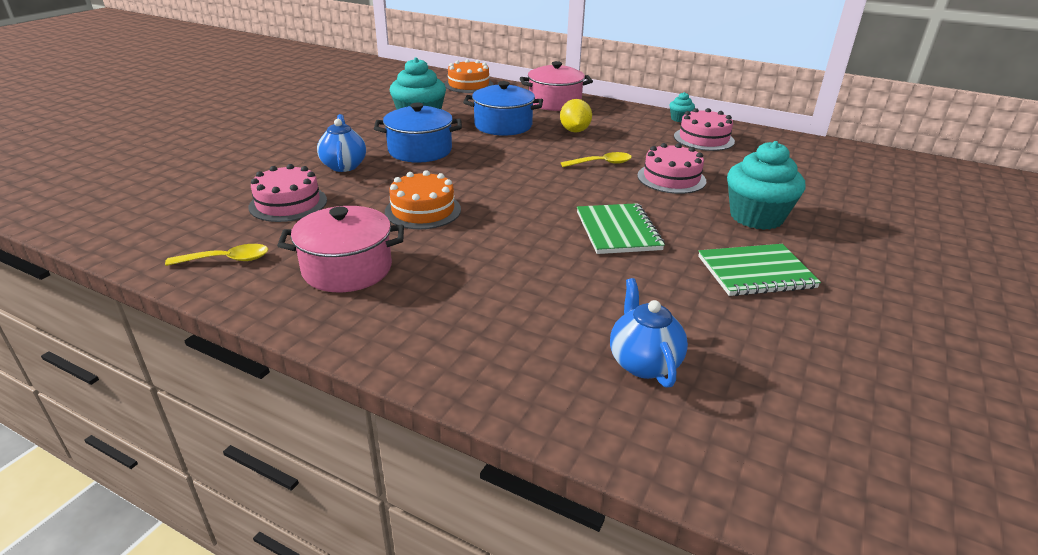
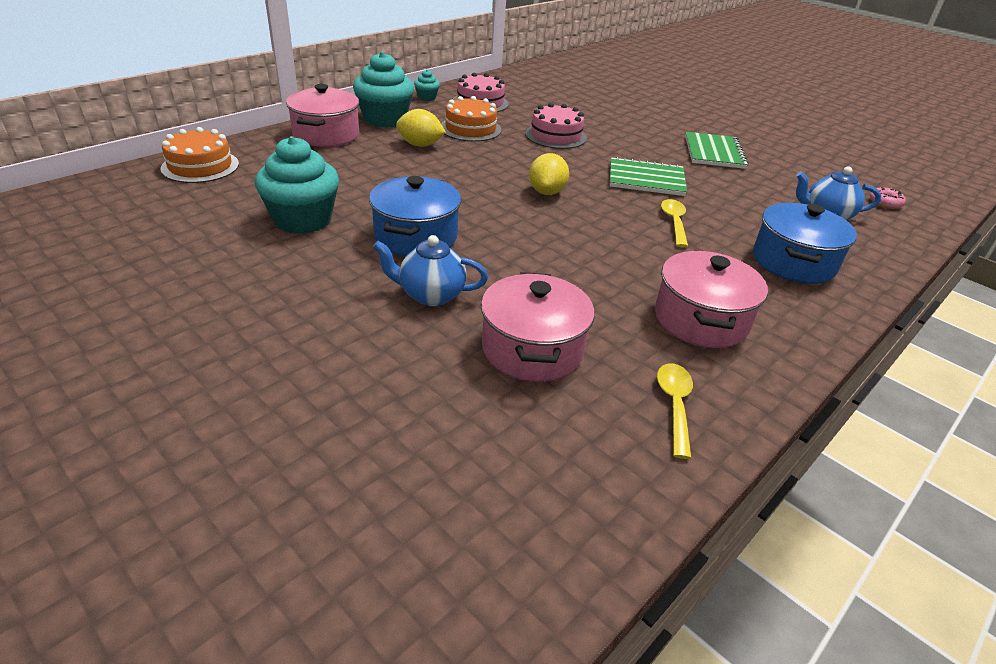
camera: 75 degrees left, 5 degrees up
pink cake [249,164,327,222] -> pink pot [481,272,595,382]
orange cake [385,170,461,229] -> orange cake moved to [441,96,501,142]
blue pot [463,81,543,136] -> blue pot moved to [753,203,857,284]
yellow spoon [561,152,632,167] -> yellow spoon moved to [661,199,688,247]
turquoise cupcake [727,141,805,230] -> turquoise cupcake moved to [353,52,414,128]
none -> yellow lemon [529,153,569,195]
none -> pink donut [870,187,906,209]

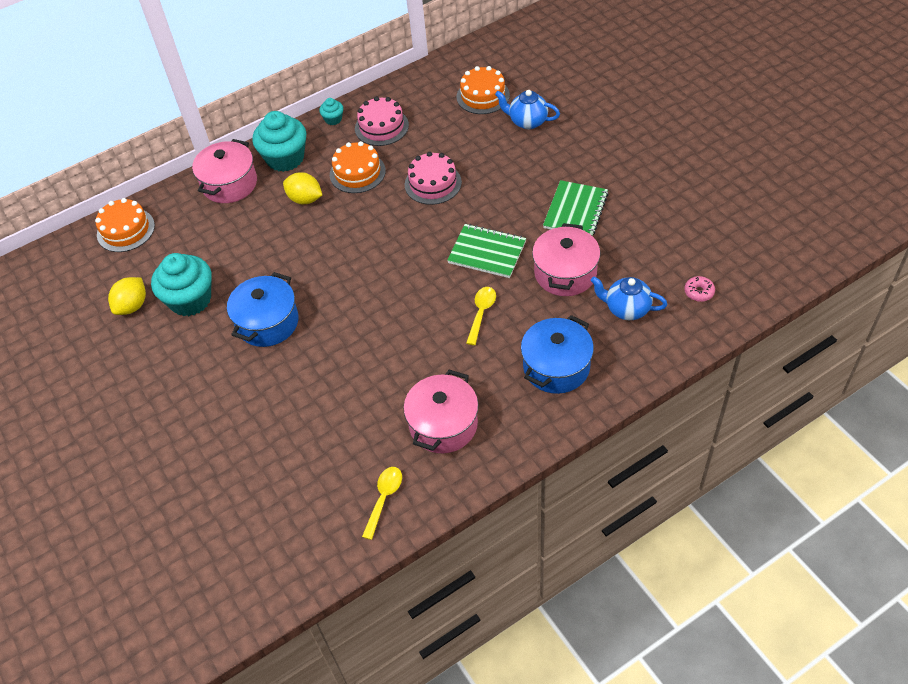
camera: 20 degrees right, 15 degrees up
blue teapot [373,235,488,306] -> blue teapot moved to [495,90,560,129]
pink pot [481,272,595,382] -> pink pot moved to [532,223,600,296]
yellow lemon [529,153,569,195] -> yellow lemon moved to [108,277,146,315]
none -> orange cake [456,66,510,114]

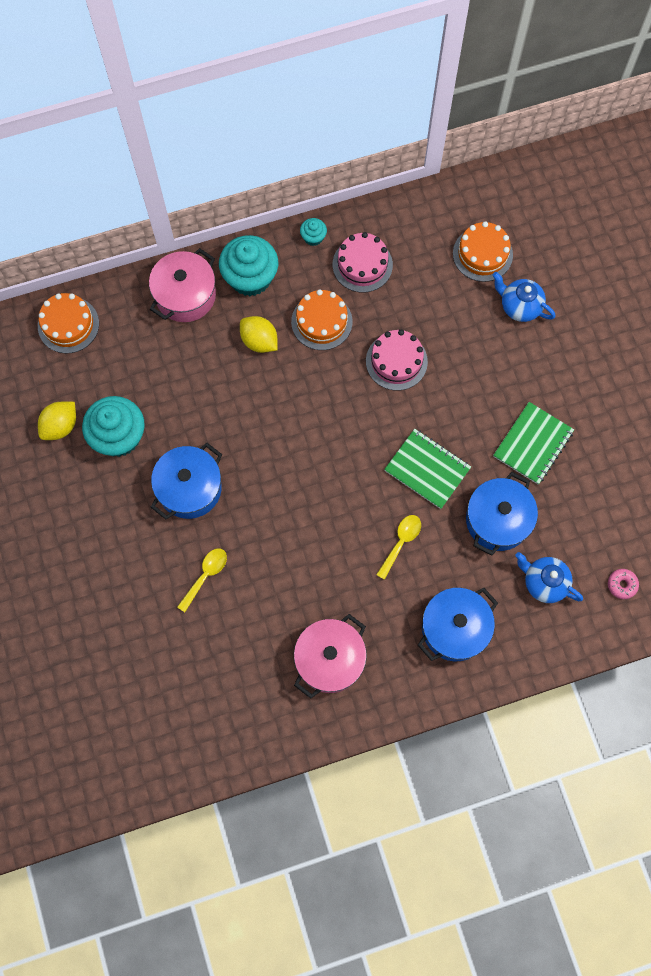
camera: 10 degrees right, 20 degrees up
yellow spoon [362,467,402,540] -> yellow spoon moved to [177,549,227,612]
pink pot [532,223,600,296] -> blue pot [466,472,538,555]

